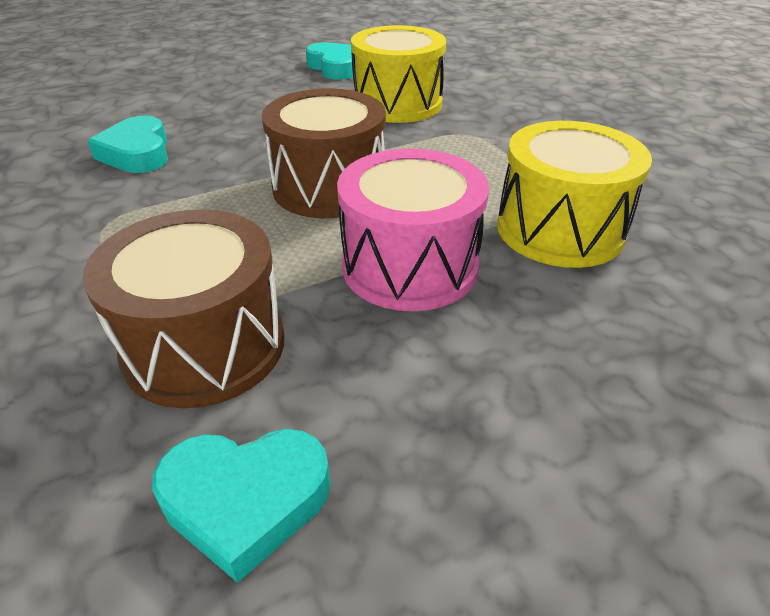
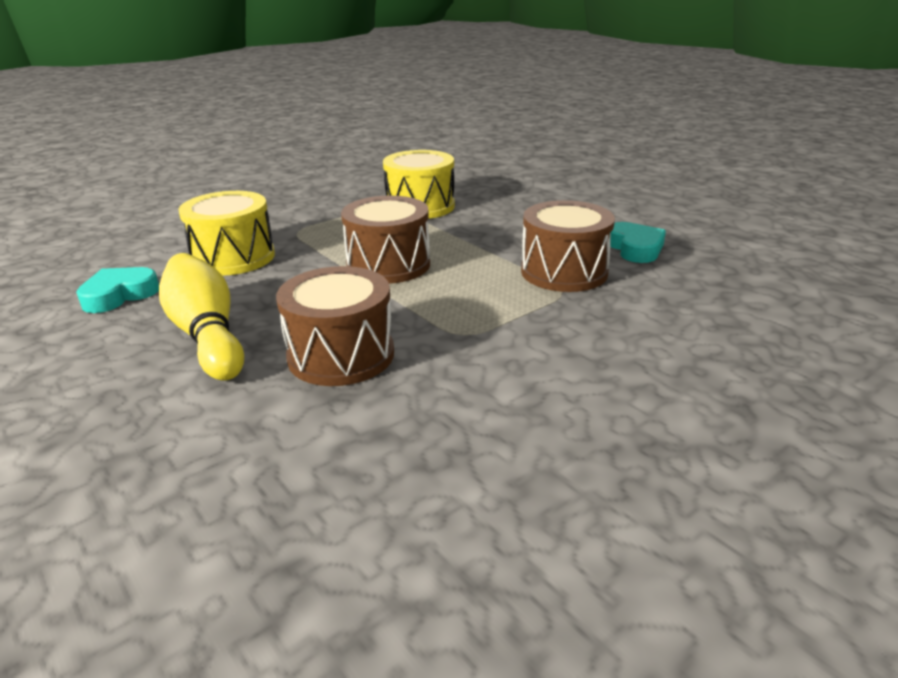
camera: 100 degrees left, 10 degrees down
turquoise heart [88,116,168,173] -> brown drum [276,266,394,386]
pink drum [337,148,489,311] -> none
none -> yellow bowling pin [159,253,244,381]

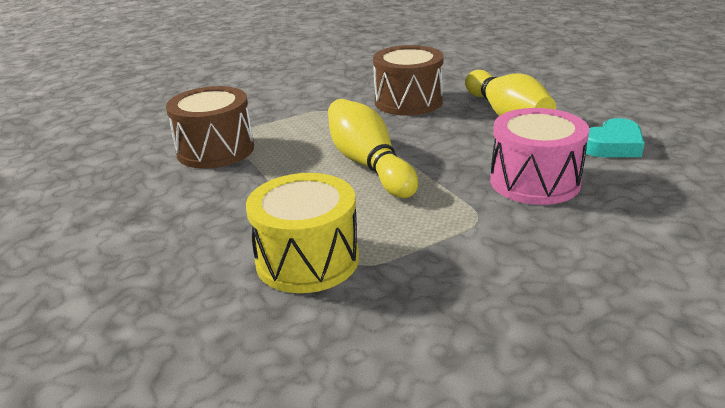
camera: 170 degrees left, 0 degrees up
yellow drum [179,191,275,276] -> pink drum [490,108,589,205]
brown drum [341,196,430,284] -> yellow bowling pin [328,99,418,198]
turquoise heart [610,222,666,263] -> none

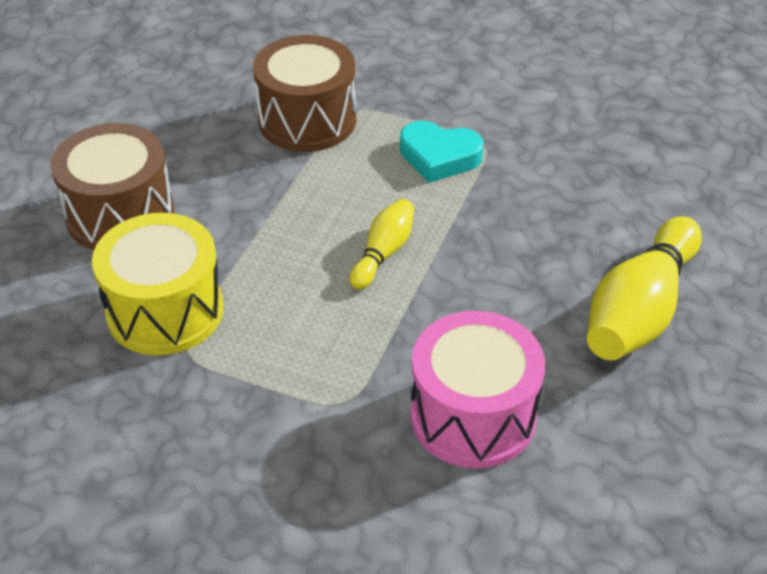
camera: 50 degrees right, 15 degrees up
yellow bowling pin [328,99,418,198] -> yellow bowling pin [349,199,414,290], size x0.53
brown drum [373,45,444,116] -> brown drum moved to [50,123,174,250]
turquoise heart [586,118,645,157] -> turquoise heart moved to [400,121,484,183]

